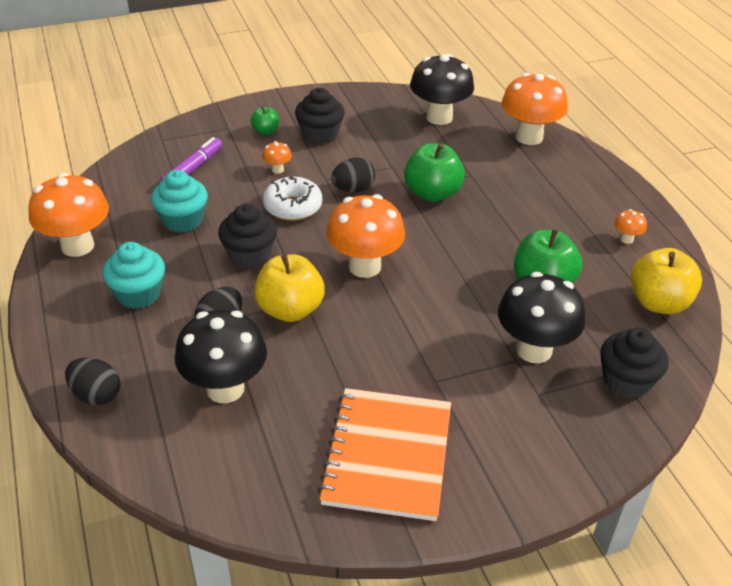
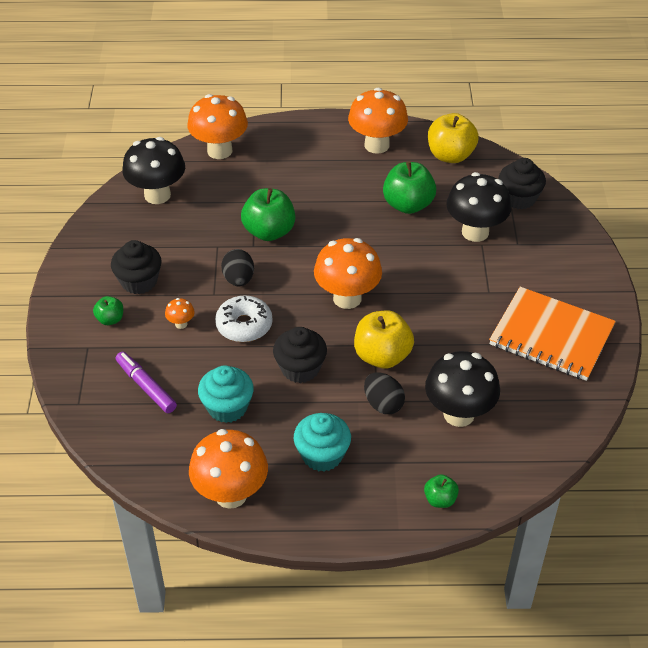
camera: 70 degrees left, 5 degrees up
black egg [65,357,120,406] -> green apple [424,474,459,508]
orange mushroom [614,209,647,244] -> orange mushroom [348,88,408,154], size x2.33

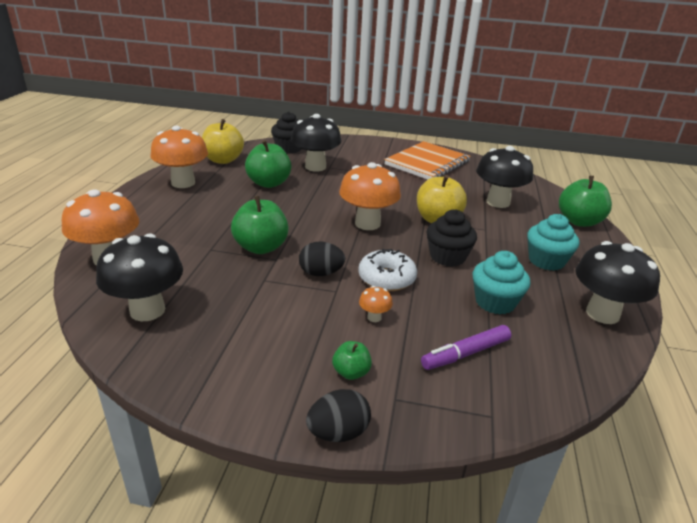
camera: 80 degrees left, 15 degrees down
black cupcake [111,240,162,294] -> none
orange mushroom [189,429,268,509] -> black mushroom [575,241,660,324]
black egg [364,372,405,414] -> black egg moved to [306,389,371,442]
green apple [424,474,459,508] -> green apple [559,176,612,227], size x1.92

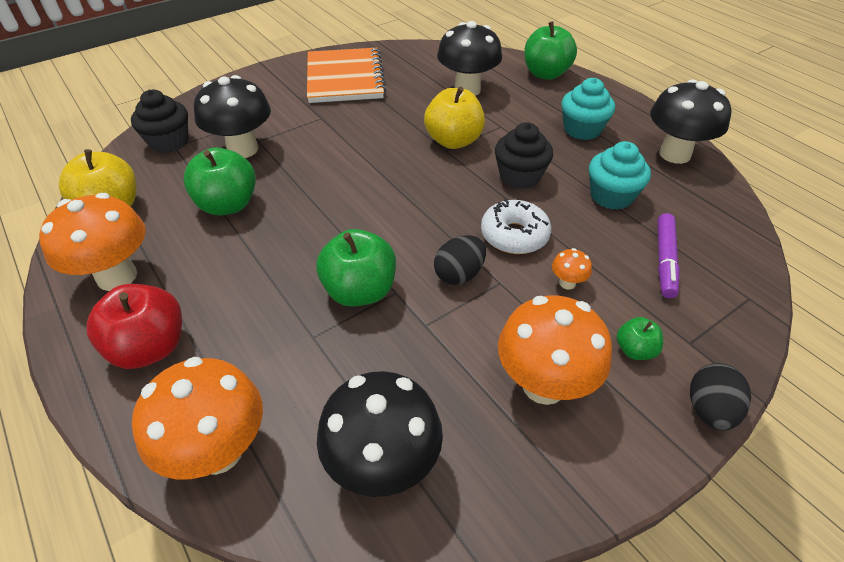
camera: 45 degrees left, 15 degrees up
orange mushroom [339,162,401,230] -> orange mushroom moved to [498,295,612,405]
none -> red apple [87,284,182,369]

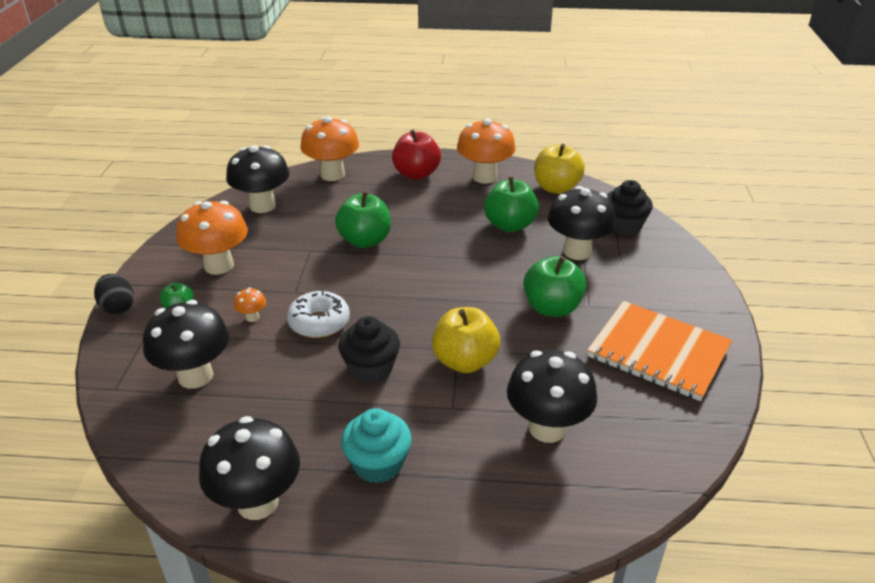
camera: 130 degrees right, 10 degrees down
black egg [434,235,486,285] -> none
green apple [524,21,577,80] -> green apple moved to [523,256,587,317]
turquoise cupcake [589,141,651,210] -> none
purple marker [657,213,680,298] -> black mushroom [143,300,229,389]

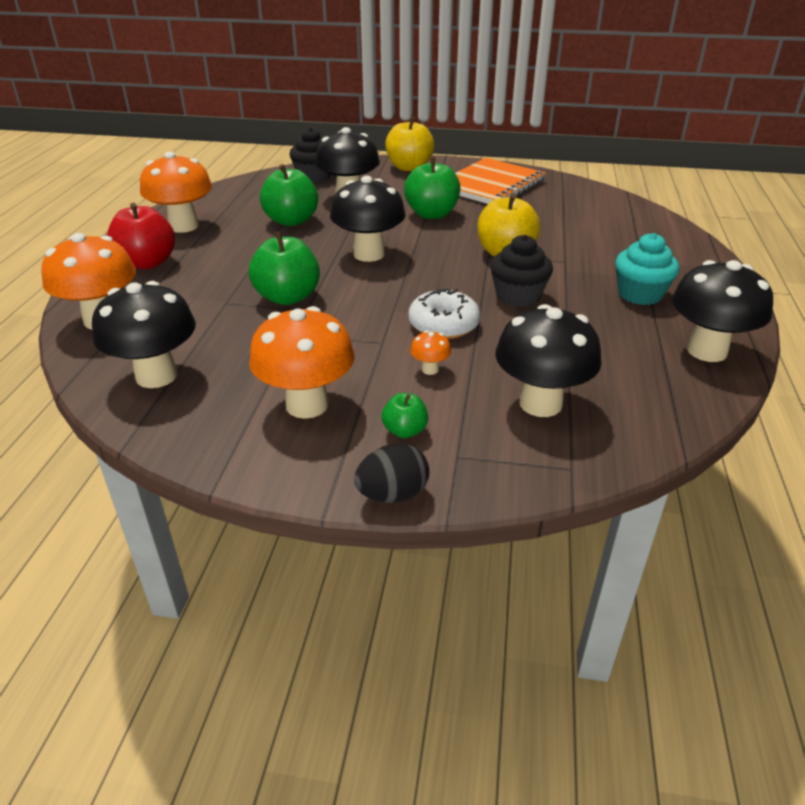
camera: 85 degrees left, 0 degrees up
black mushroom [507,350,597,443] -> black mushroom moved to [330,176,406,262]
yellow apple [534,144,585,194] -> yellow apple moved to [385,117,434,171]

